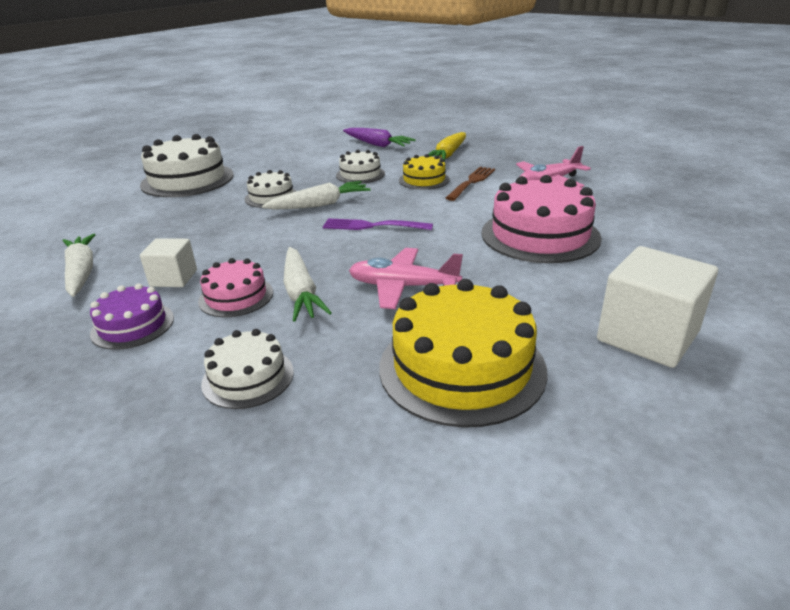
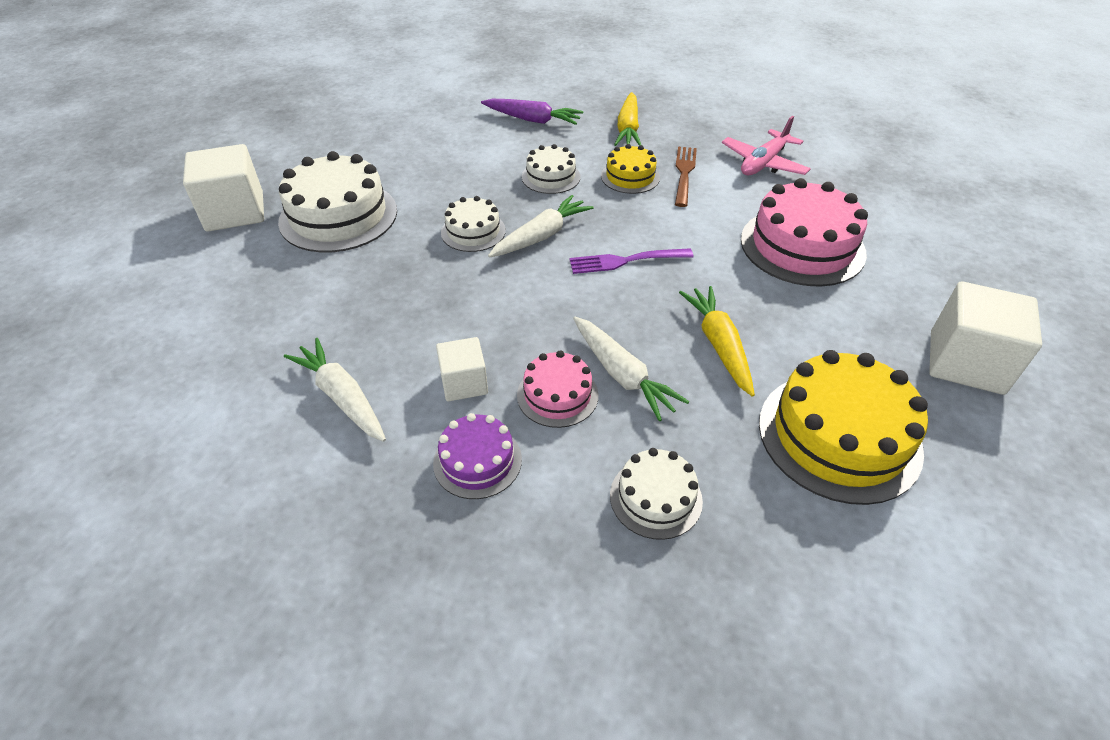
camera: 20 degrees left, 15 degrees up
pink plane [349,248,463,309] -> yellow carrot [679,286,755,397]
none -> white cube [183,144,264,232]

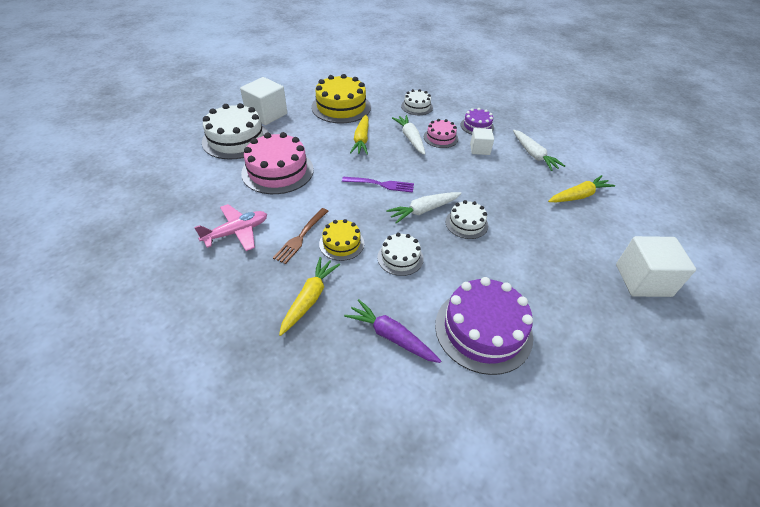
camera: 165 degrees left, 0 degrees up
white cake [278,151,397,252] -> white cake moved to [202,103,269,159]
none -> purple cake [435,277,533,375]
none -> yellow carrot [548,175,615,202]

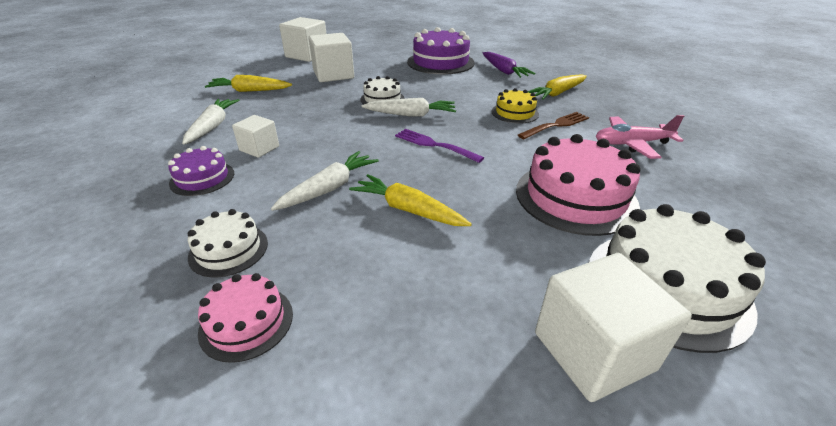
camera: 150 degrees left, 10 degrees down
yellow cake [311,74,371,123] -> none
yellow carrot [350,115,369,155] -> yellow carrot turned 90 degrees counterclockwise [349,174,472,226]
white cake [377,233,424,276] -> none
white carrot [392,115,425,155] -> white carrot turned 150 degrees counterclockwise [271,151,379,211]
pink cake [424,119,458,148] -> pink cake moved to [198,273,293,363]
none -> white cube [309,33,354,82]

